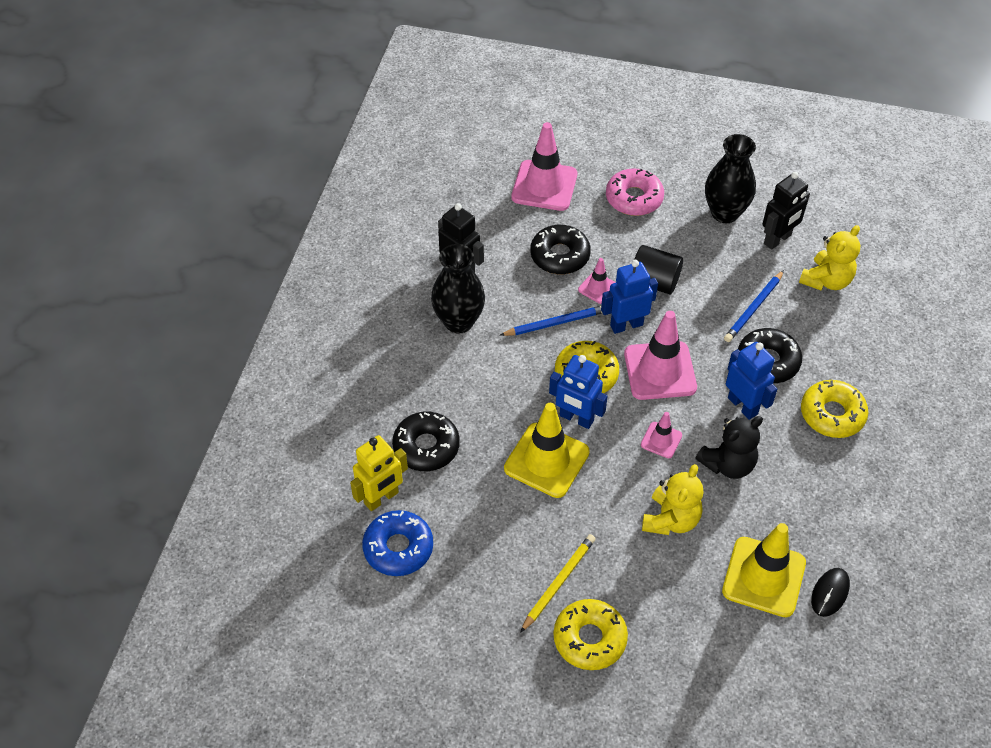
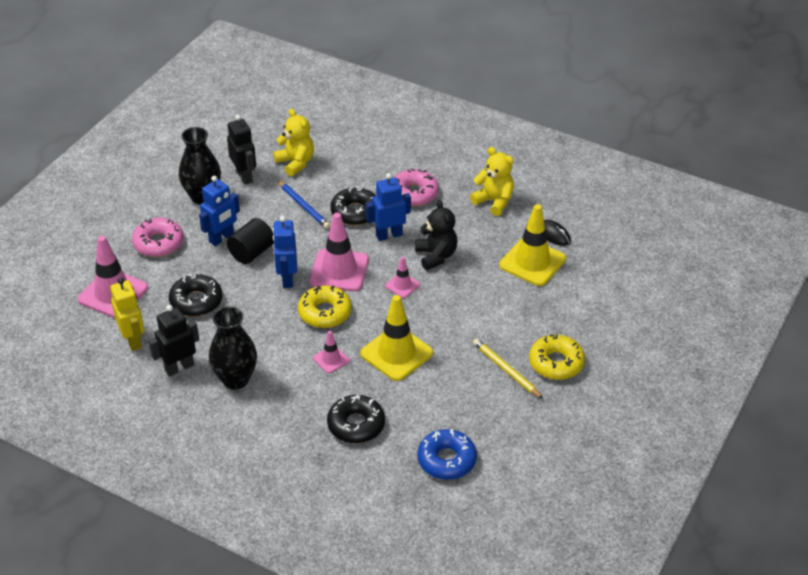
camera: 75 degrees left, 10 degrees down
yellow robot [350,435,408,511] -> yellow robot moved to [110,278,144,351]
blue pencil [500,306,602,336] -> none
blue robot [549,355,608,429] -> blue robot moved to [199,176,240,246]
pink traffic cone [578,258,616,304] -> pink traffic cone moved to [313,331,349,373]
yellow teddy bear [642,464,703,535] -> yellow teddy bear moved to [470,147,514,216]
yellow donut [801,380,868,438] -> pink donut [395,169,439,206]

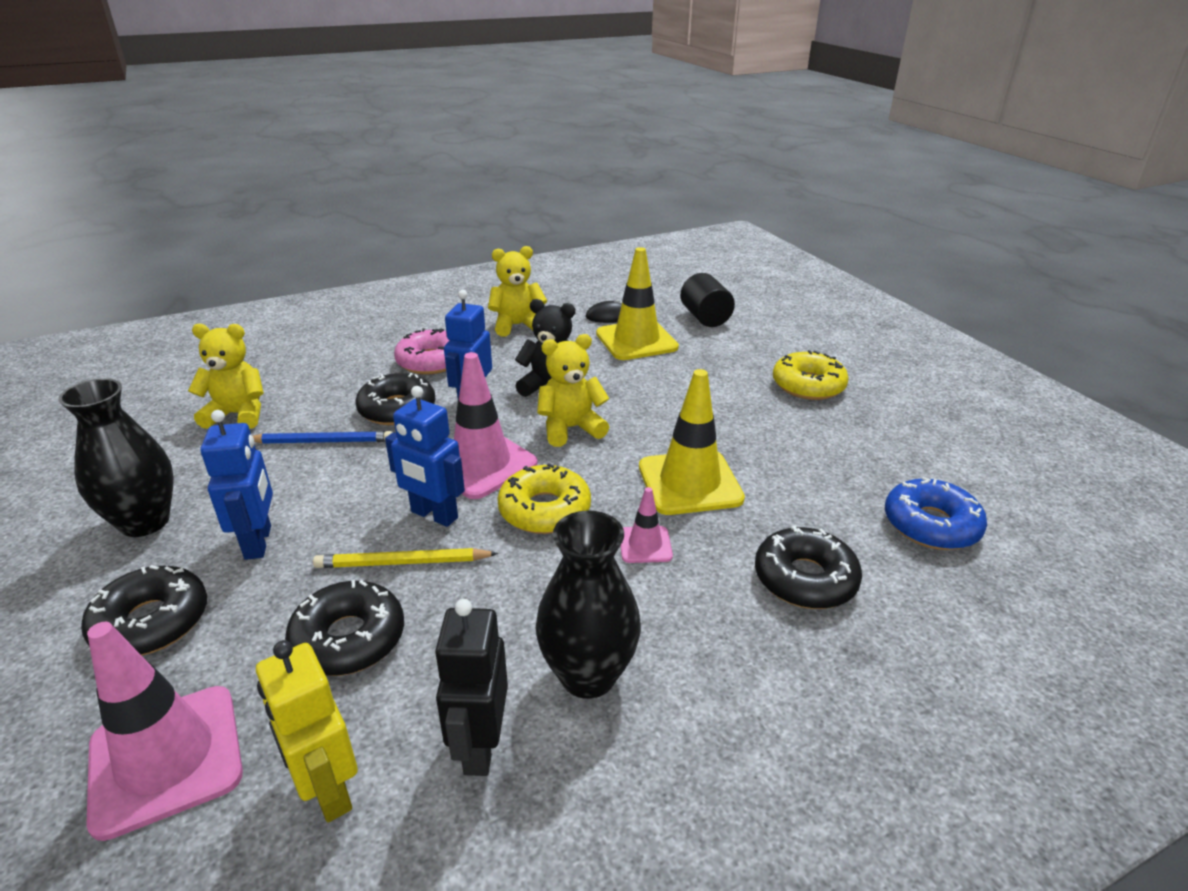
camera: 55 degrees left, 10 degrees down
yellow robot [110,278,144,351] -> yellow robot turned 135 degrees counterclockwise [256,640,358,822]
pink donut [132,218,184,257] -> black donut [81,565,207,656]
black robot [227,115,256,185] -> none
black cylinder [227,218,274,264] -> black cylinder moved to [681,273,735,327]
pink traffic cone [385,257,420,298] -> yellow teddy bear [537,334,609,447]
yellow pencil [473,339,543,399] -> yellow pencil moved to [313,548,499,568]

